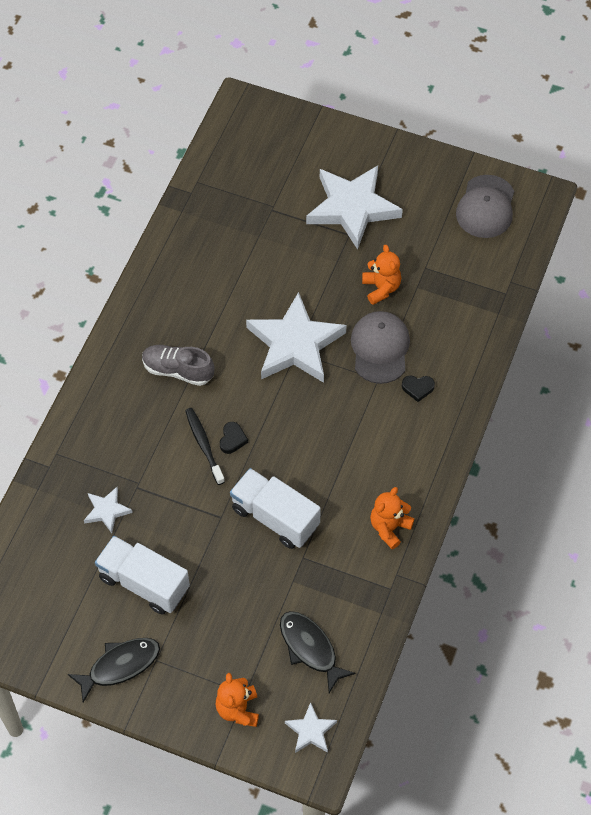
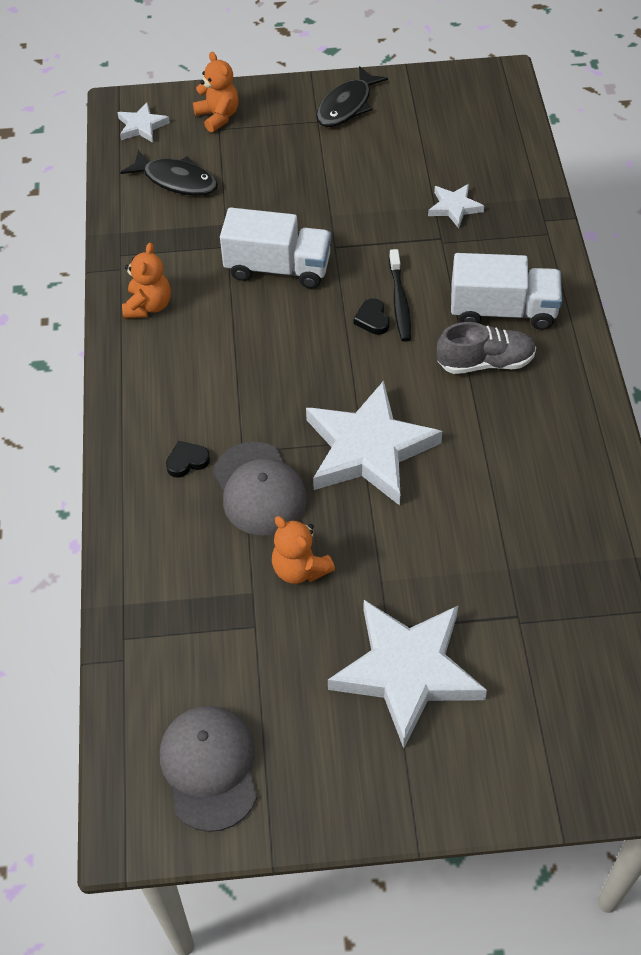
camera: 155 degrees right, 5 degrees down
white truck [95,536,190,615] -> white truck moved to [451,253,562,330]
black toothbrush [185,408,225,485] -> black toothbrush turned 45 degrees clockwise [389,249,411,342]

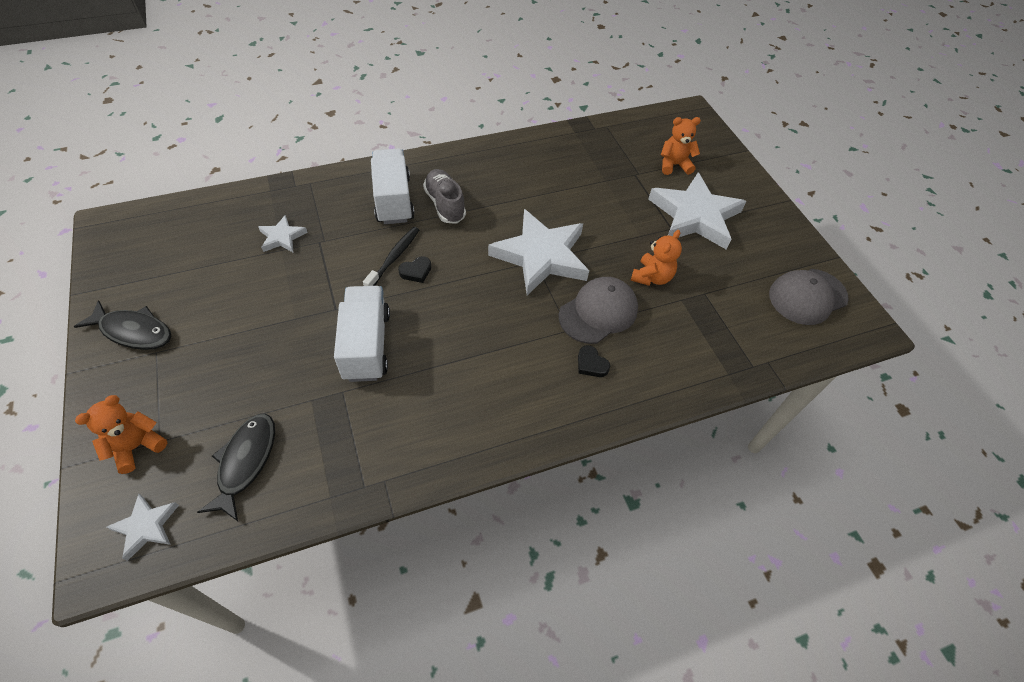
camera: 110 degrees left, 0 degrees up
orange teddy bear [122,243,171,319] -> orange teddy bear moved to [661,117,701,175]
black toothbrush [389,249,411,342] -> black toothbrush turned 45 degrees counterclockwise [363,227,419,286]

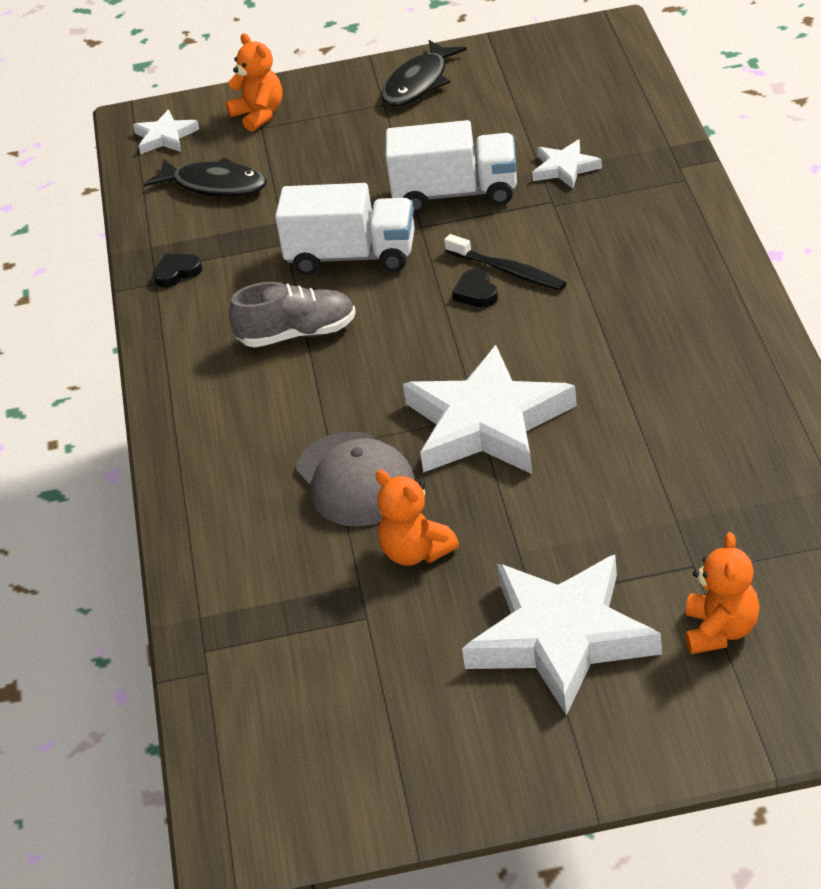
camera: 110 degrees right, 15 degrees down
white truck [371,149,415,224] -> white truck moved to [386,120,517,213]
grey shoe [423,169,466,224] -> grey shoe moved to [229,282,356,347]
black heart [578,345,610,377] -> black heart moved to [153,254,202,288]
grey cap [769,269,849,325] -> none

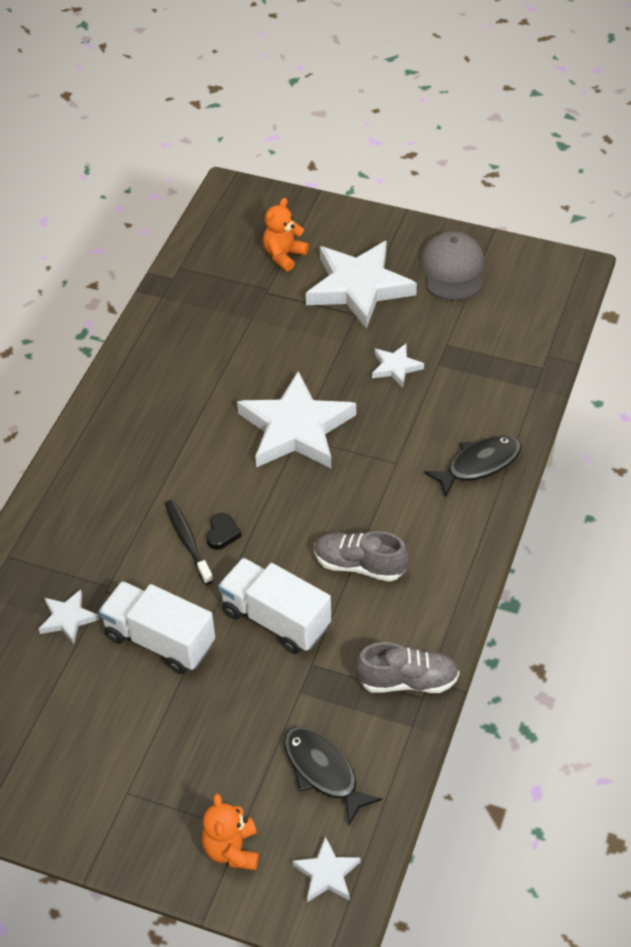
camera: 155 degrees left, 10 degrees up
black heart [153,254,202,288] -> grey shoe [355,642,459,693]
grey cap [295,432,415,526] -> grey cap moved to [420,231,485,301]
orange teddy bear [375,470,459,566] -> white star [372,344,424,387]
black fish [381,40,467,106] -> black fish moved to [424,435,522,498]

